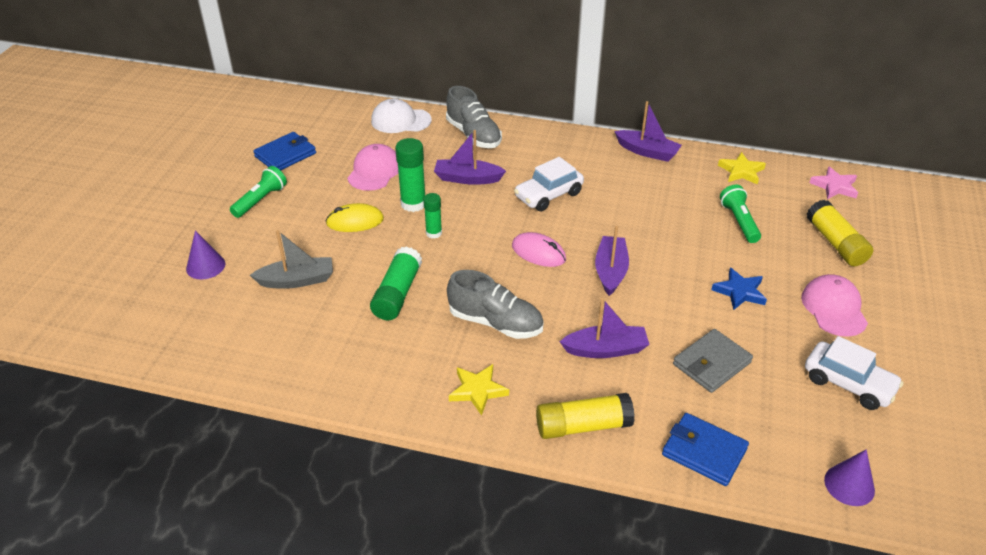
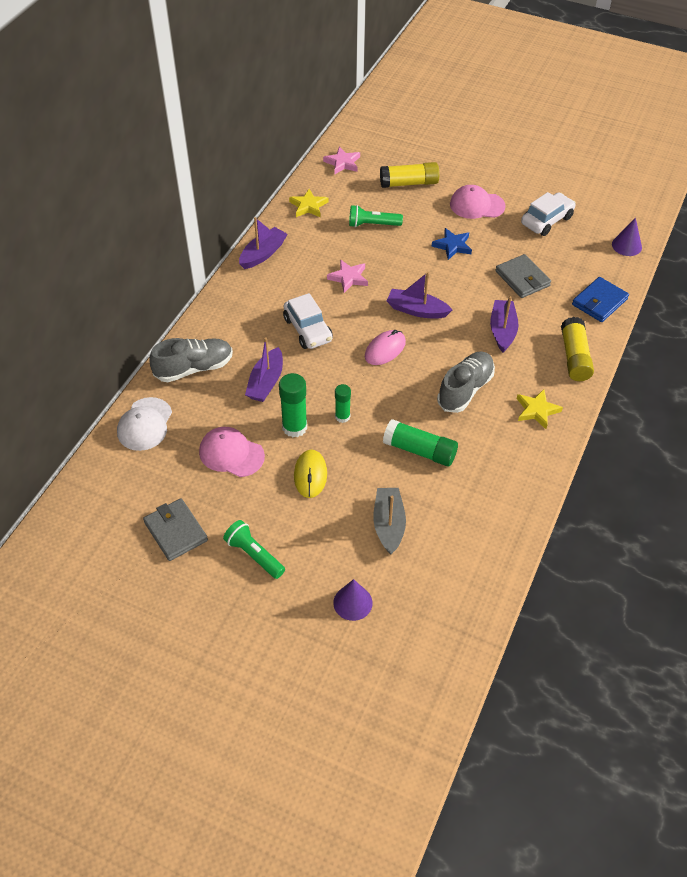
camera: 80 degrees left, 10 degrees up
blue wallet [253,132,316,171] -> grey wallet [143,498,208,561]
none -> pink star [327,260,368,293]

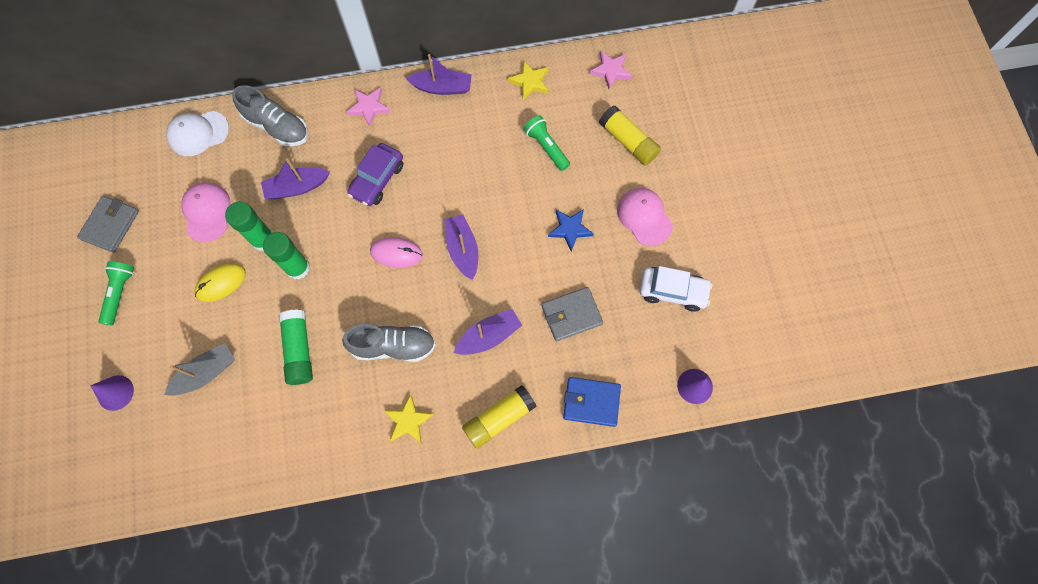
camera: 55 degrees right, 20 degrees up
white car [283,293,333,349] -> purple car [347,143,403,206]
pink star [327,260,368,293] -> pink star moved to [347,87,391,127]
green glue stick [335,384,351,423] -> green glue stick [263,232,310,279], size x1.64
grey wallet [495,254,551,298] -> grey wallet turned 45 degrees clockwise [541,287,603,341]

